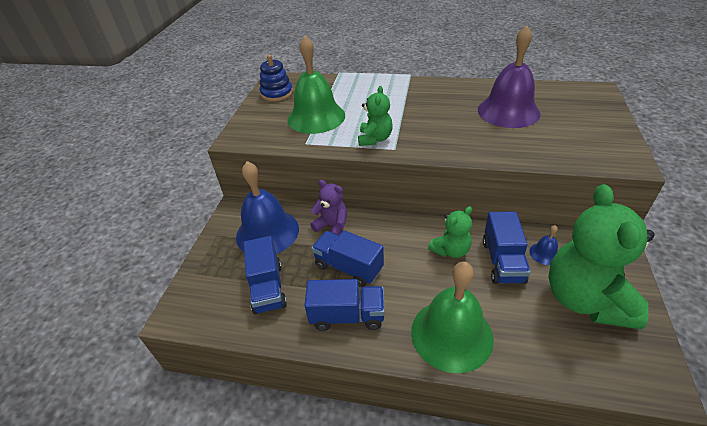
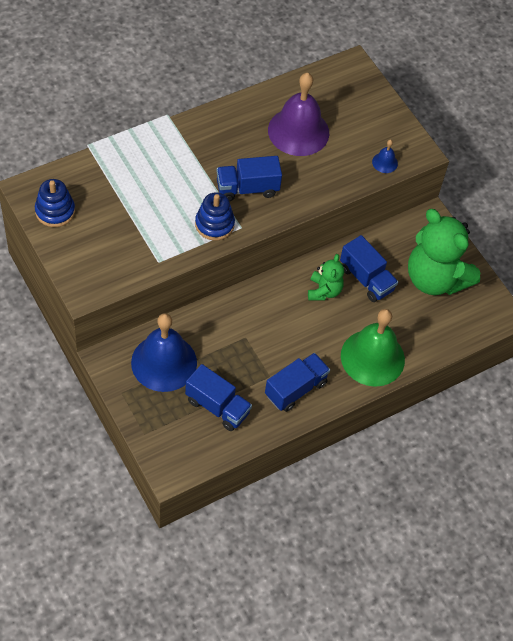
camera: 50 degrees left, 15 degrees up
green bell [287,36,345,134] -> none
purple teddy bear [310,180,347,235] -> none
blue truck [311,230,384,287] -> blue truck moved to [216,156,282,201]
green teddy bear [358,86,393,146] -> blue stacking toy [195,192,235,240]
blue bell [529,225,558,265] -> blue bell moved to [372,140,398,173]

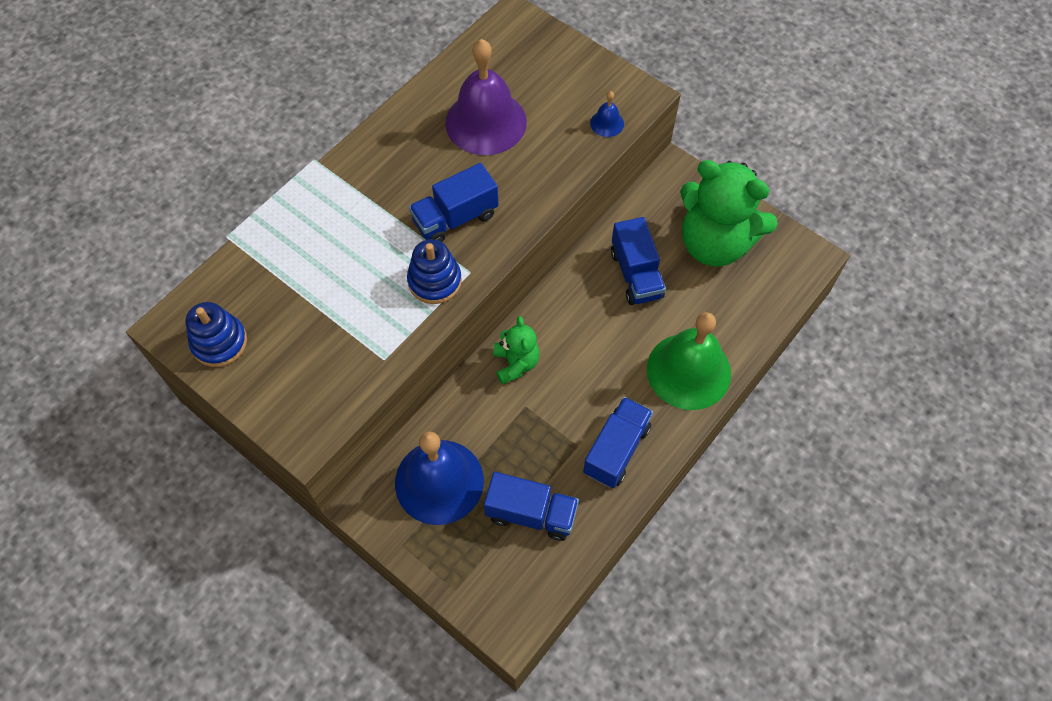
camera: 15 degrees left, 5 degrees up
green teddy bear [308,254,344,301] -> green teddy bear moved to [493,316,540,384]
blue truck [340,235,398,302] -> blue truck turned 45 degrees clockwise [611,217,666,305]

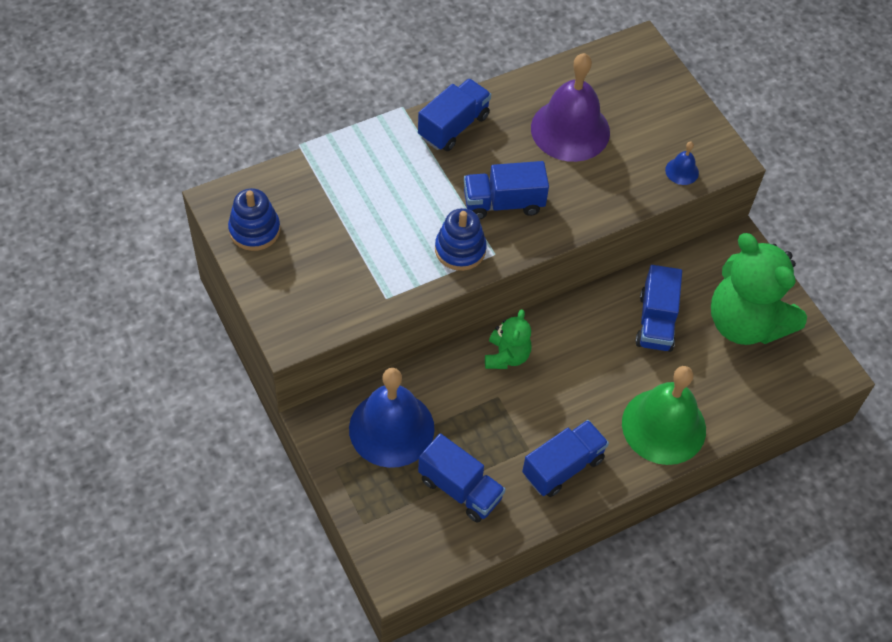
camera: 20 degrees right, 5 degrees down
none -> blue truck [418,79,491,151]

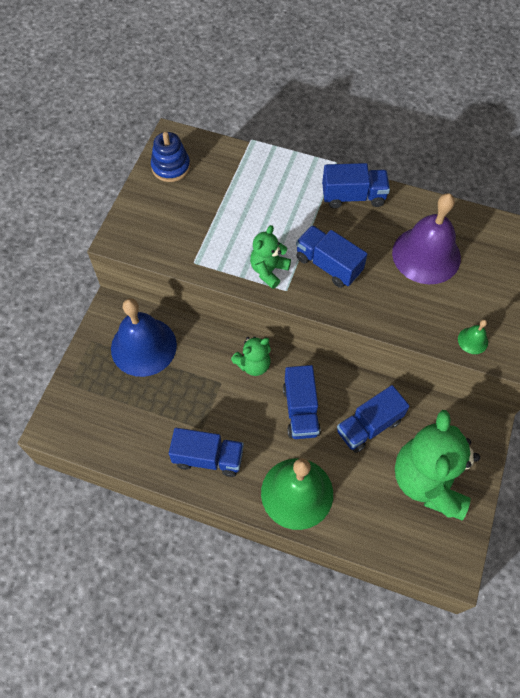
camera: 50 degrees right, 5 degrees up
blue truck [418,434,506,522] -> blue truck moved to [283,365,321,439]
blue stacking toy [435,208,487,271] -> green teddy bear [250,225,291,289]
blue bell [665,142,699,185] -> green bell [458,320,488,354]

